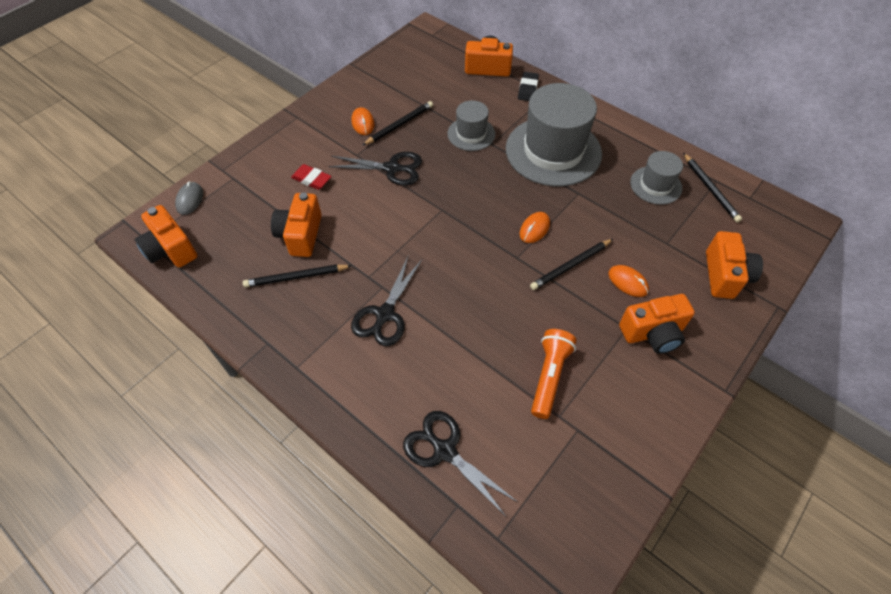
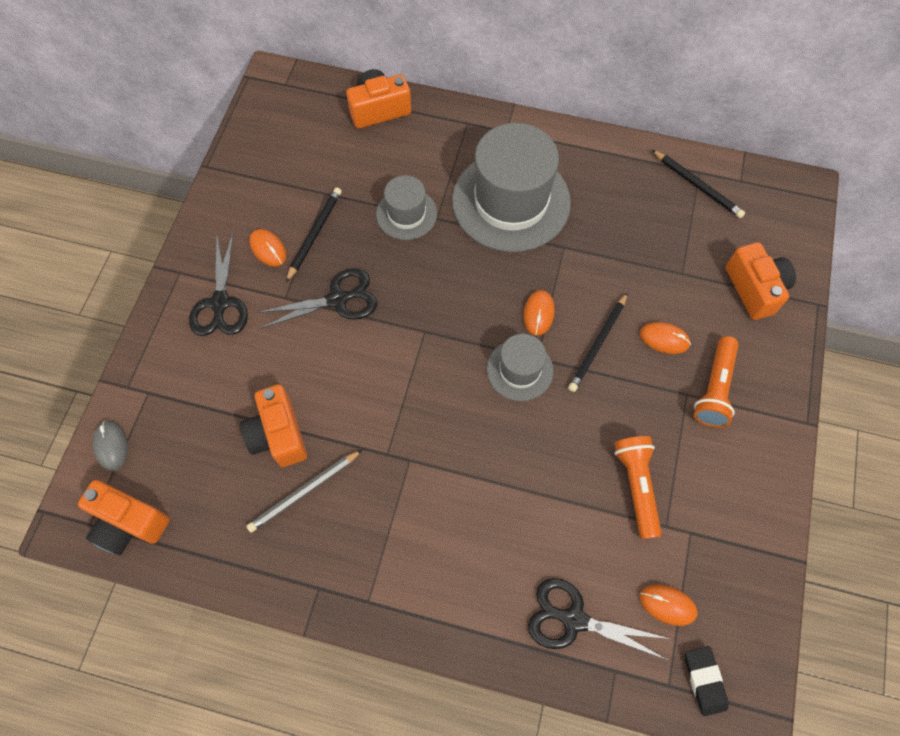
camera: 25 degrees left, 10 degrees up
black pencil [243,264,351,287] -> grey pencil [246,450,362,532]
red eraser [291,164,332,190] -> none
black scissors [351,257,422,346] -> black scissors moved to [189,232,248,336]
black eraser [518,72,539,101] -> black eraser moved to [685,646,728,716]
orange camera [619,294,695,354] -> orange flashlight [694,336,739,428]
grey hat [630,151,683,205] -> grey hat moved to [487,334,554,401]
none -> orange mouse [640,585,697,626]

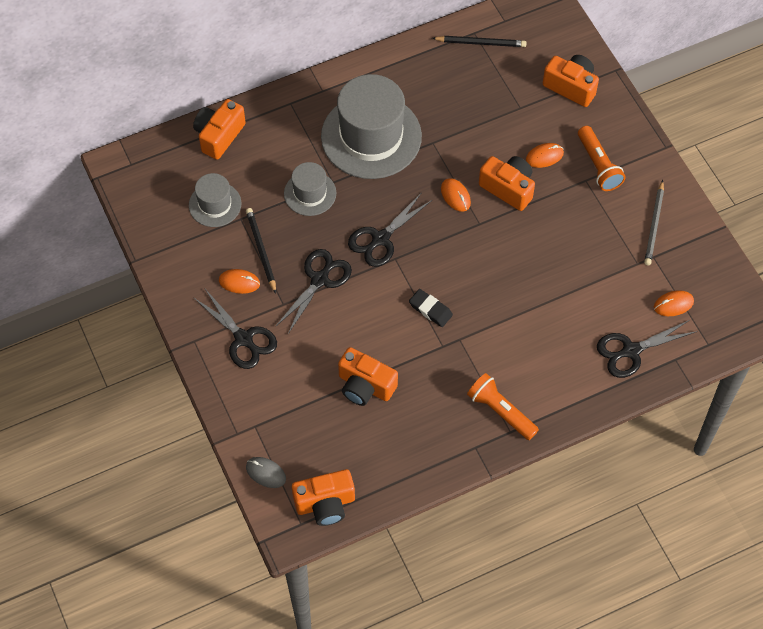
camera: 40 degrees left, 5 degrees down
grey pencil [246,450,362,532] -> grey pencil moved to [644,180,664,266]
grey hat [487,334,554,401] -> grey hat moved to [189,173,242,227]
black pencil [568,292,628,392] -> orange camera [479,156,535,211]
orange flashlight [614,436,662,539] -> orange flashlight moved to [467,373,539,440]
black eraser [685,646,728,716] -> black eraser moved to [409,289,453,327]
none -> black scissors [348,192,432,267]

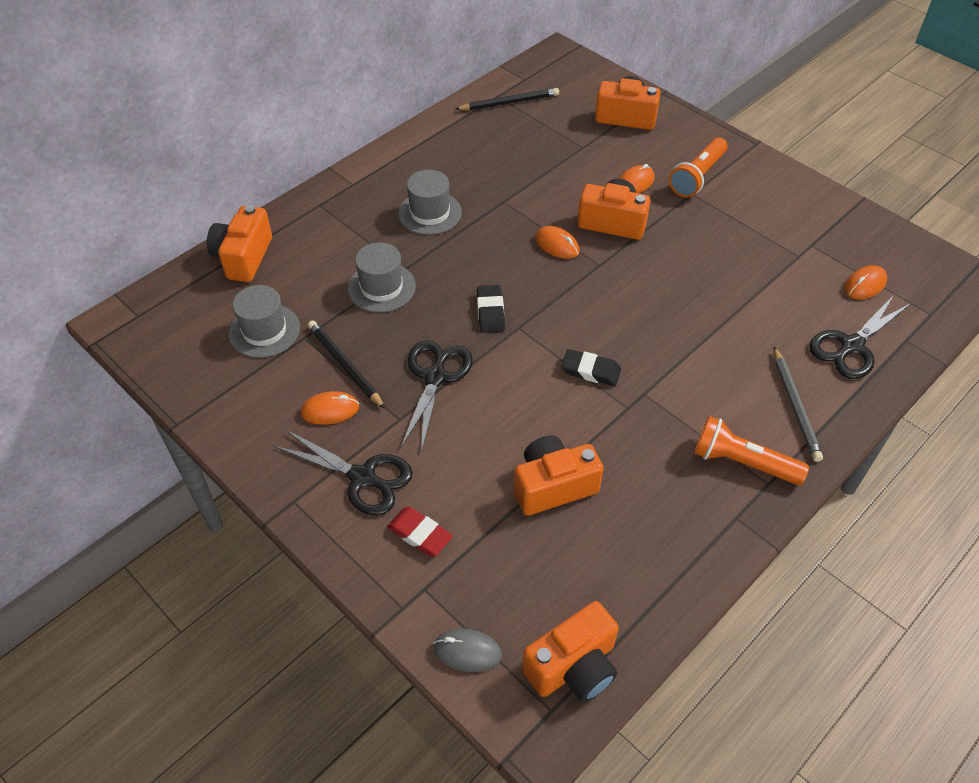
camera: 20 degrees left, 10 degrees down
grey hat [321,74,422,179] -> grey hat [398,170,462,235], size x0.51
orange camera [338,347,398,406] -> orange camera turned 150 degrees clockwise [514,435,603,516]
black scissors [348,192,432,267] -> black eraser [477,285,505,333]
orange flashlight [578,126,626,191] -> orange flashlight turned 75 degrees clockwise [669,138,728,198]
grey pencil [644,180,664,266] -> grey pencil moved to [774,347,823,462]
none -> red eraser [387,507,453,556]

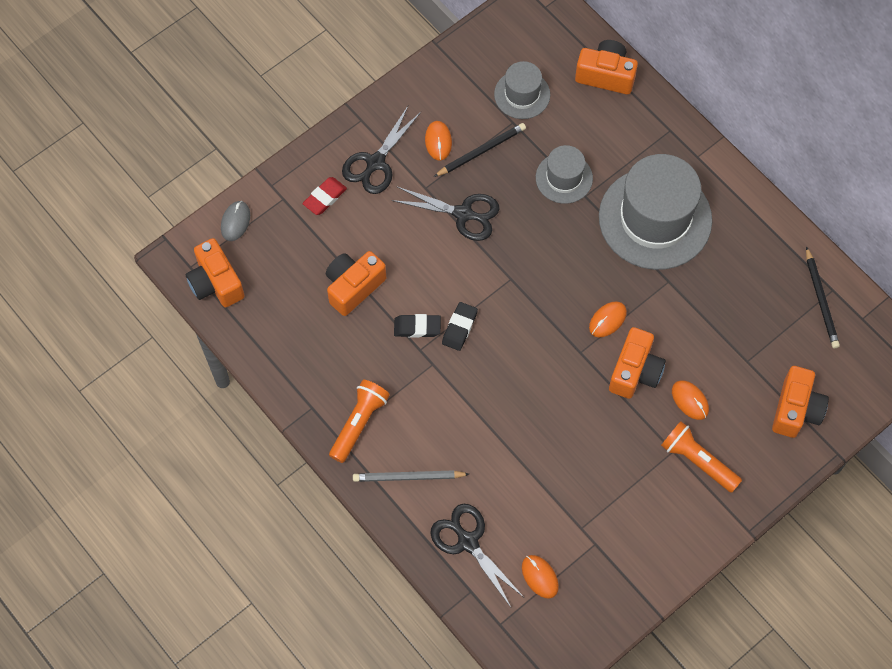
camera: 95 degrees right, 15 degrees up
grey hat [398,170,462,235] -> grey hat [599,154,712,270], size x1.96
black eraser [477,285,505,333] -> black eraser moved to [394,314,441,338]
orange camera [514,435,603,516] -> orange camera turned 120 degrees counterclockwise [326,251,386,316]

